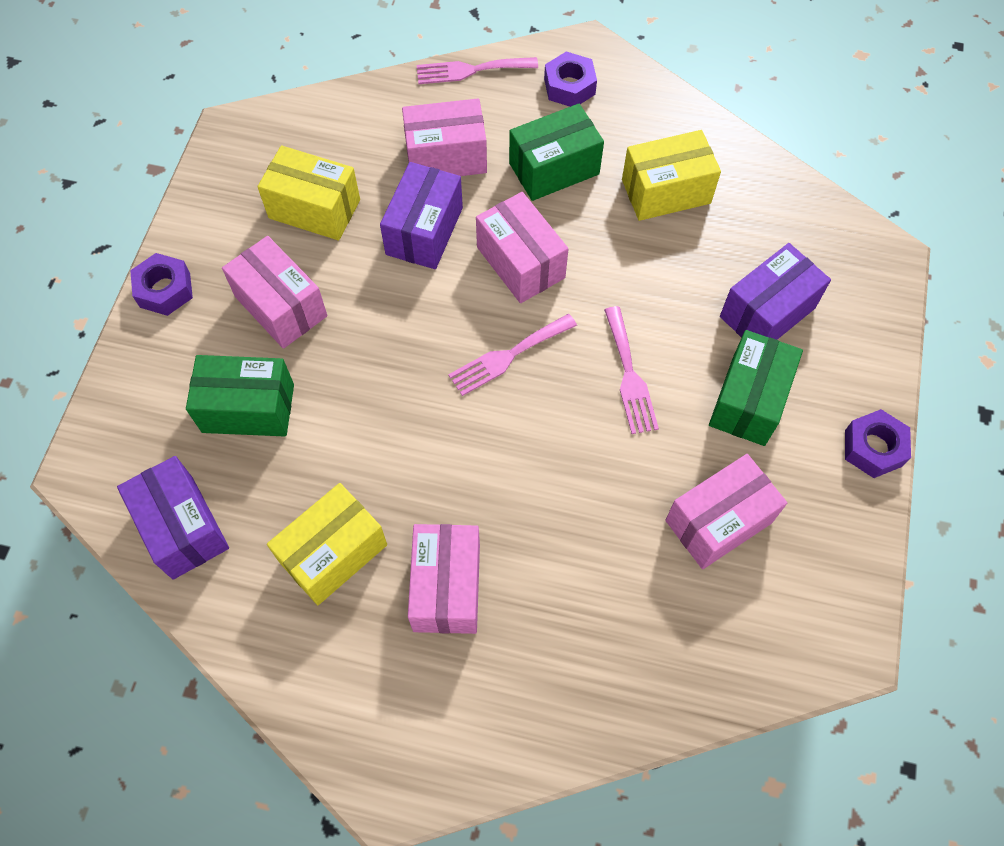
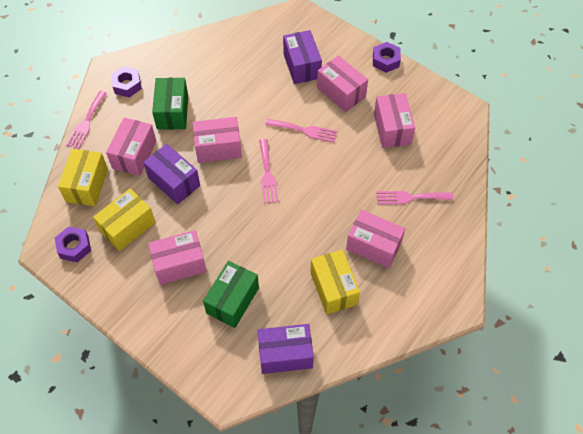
camera: 65 degrees left, 5 degrees down
purple nut [130,253,193,316] -> purple nut moved to [55,226,91,262]
yellow box [622,130,721,221] -> yellow box moved to [58,149,108,206]
green box [709,330,803,446] -> pink box [317,55,368,112]
none -> pink fork [376,191,453,205]

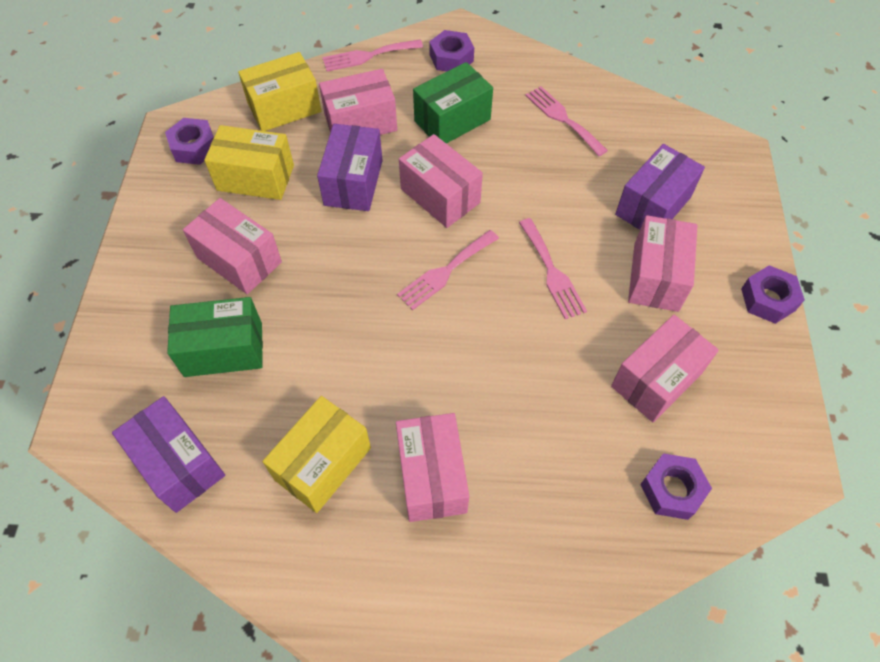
camera: 55 degrees right, 0 degrees up
pink fork [376,191,453,205] -> pink fork moved to [525,86,608,156]
none -> purple nut [640,453,712,520]

